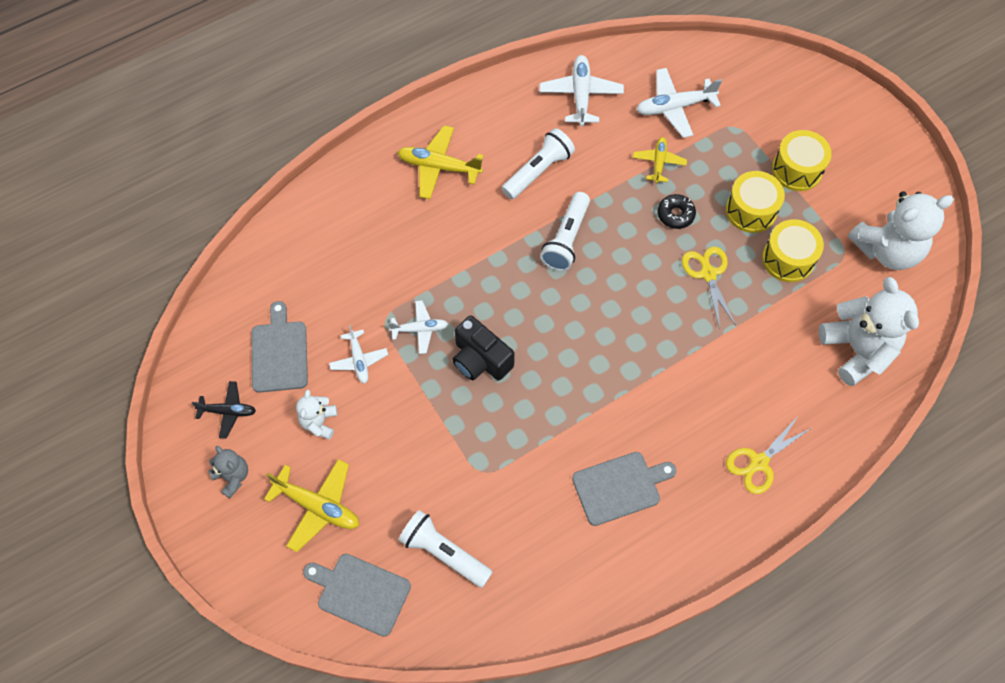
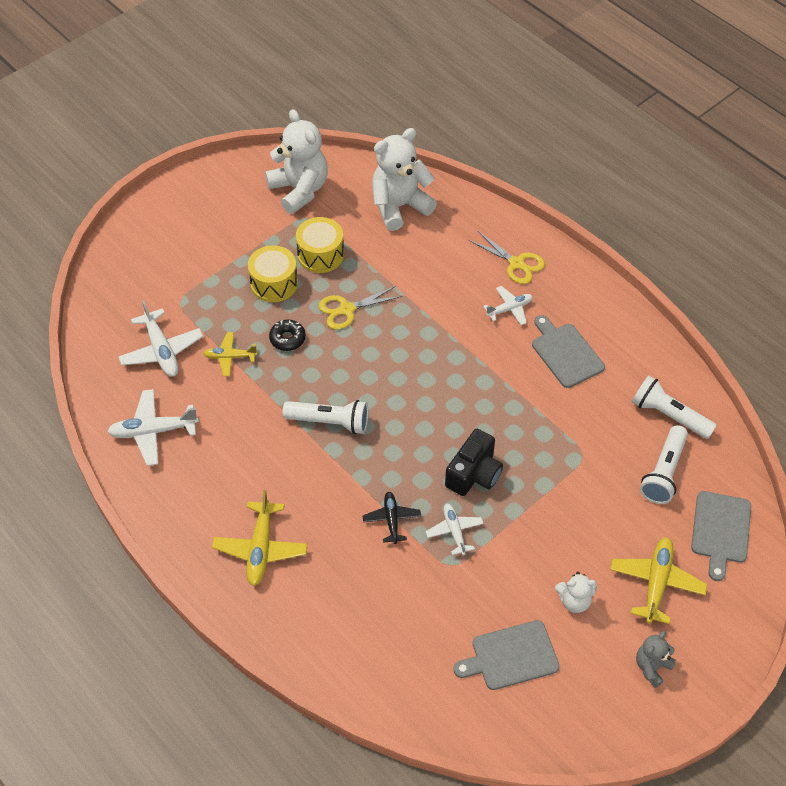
camera: 100 degrees left, 10 degrees down
black plane [192,381,256,439] -> black plane moved to [363,492,421,544]
white plane [329,325,388,383] -> white plane moved to [483,286,533,325]
white flashlight [502,128,575,199] -> white flashlight moved to [632,376,717,439]
yellow drum [772,130,832,191] -> none

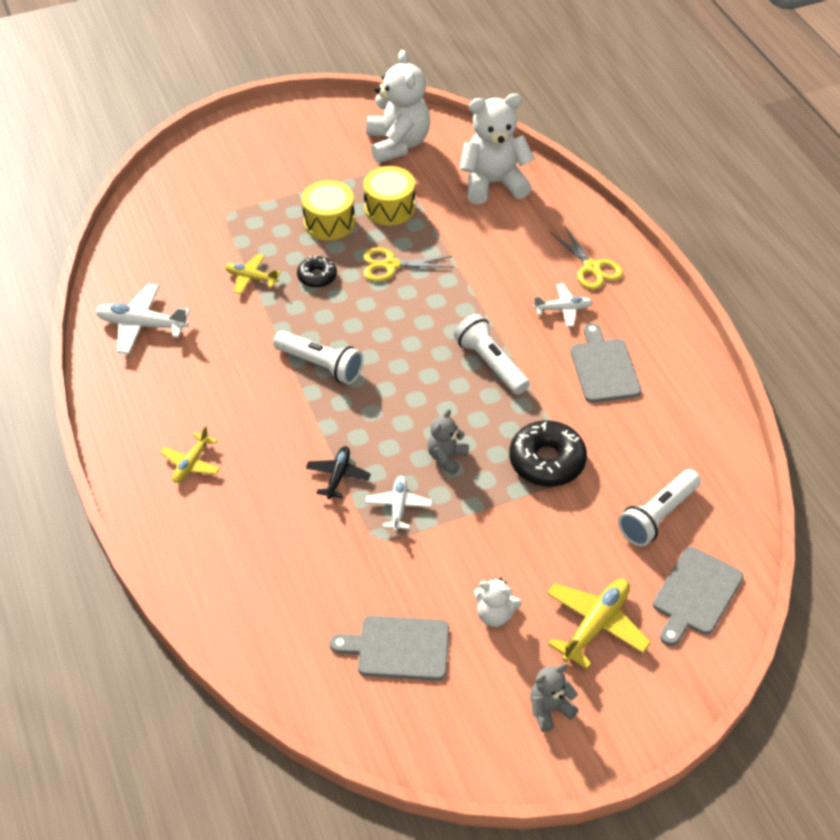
camera: 20 degrees right, 5 degrees down
white plane [118,300,203,377] -> none
yellow plane [212,490,308,586] -> yellow plane [160,426,220,483], size x0.62
black camera [445,429,503,496] -> grey teddy bear [428,409,469,475]
white flashlight [632,376,717,439] -> white flashlight moved to [454,314,530,395]
none -> black donut [509,420,587,487]

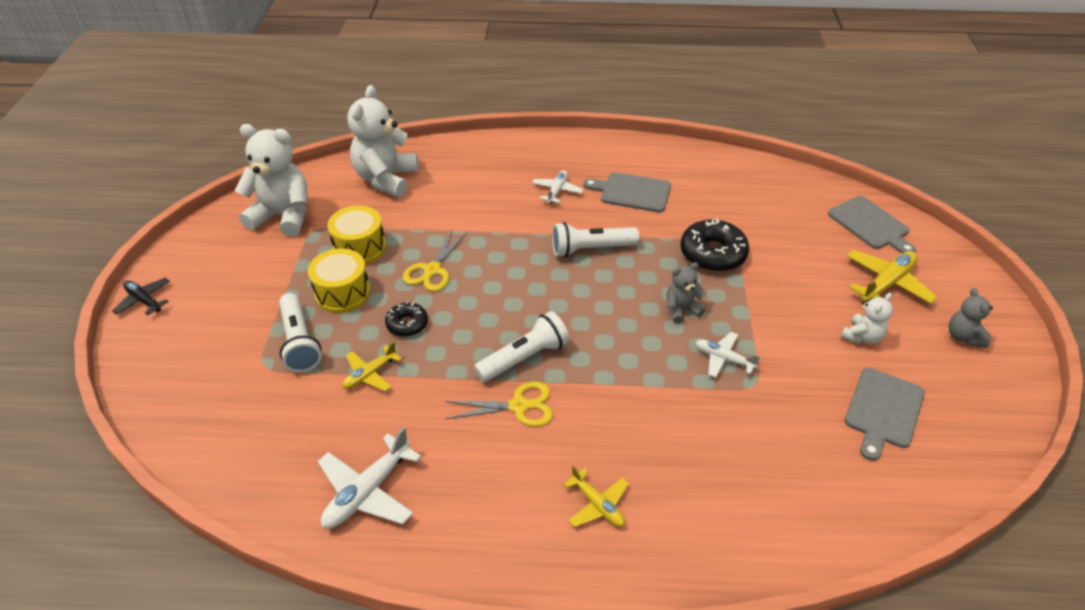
camera: 65 degrees left, 5 degrees down
black plane [306,446,371,499] -> black plane moved to [112,278,170,315]
grey teddy bear [428,409,469,475] -> grey teddy bear turned 105 degrees clockwise [667,262,706,324]
yellow plane [547,579,651,669] -> yellow plane turned 75 degrees clockwise [846,250,938,304]
yellow scissors [551,227,623,289] -> yellow scissors moved to [445,382,553,427]
white flashlight [618,469,701,546] -> white flashlight moved to [279,293,321,372]

